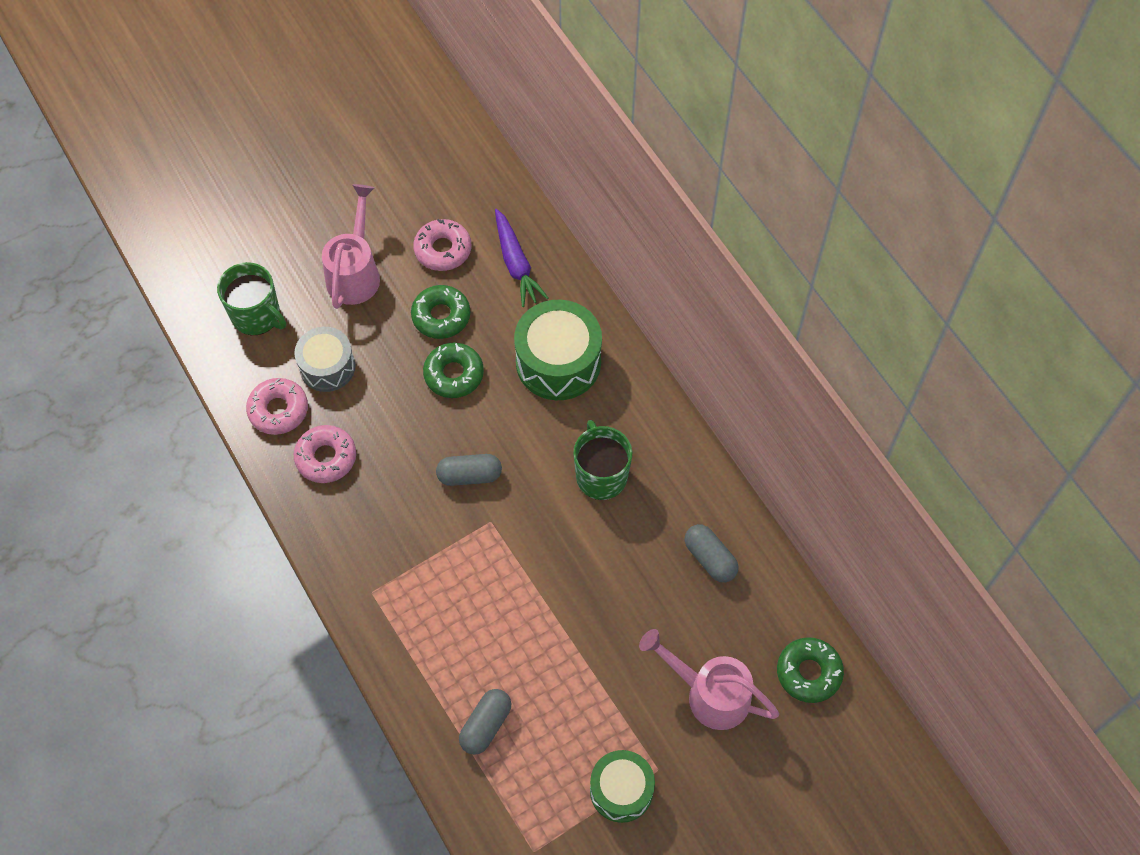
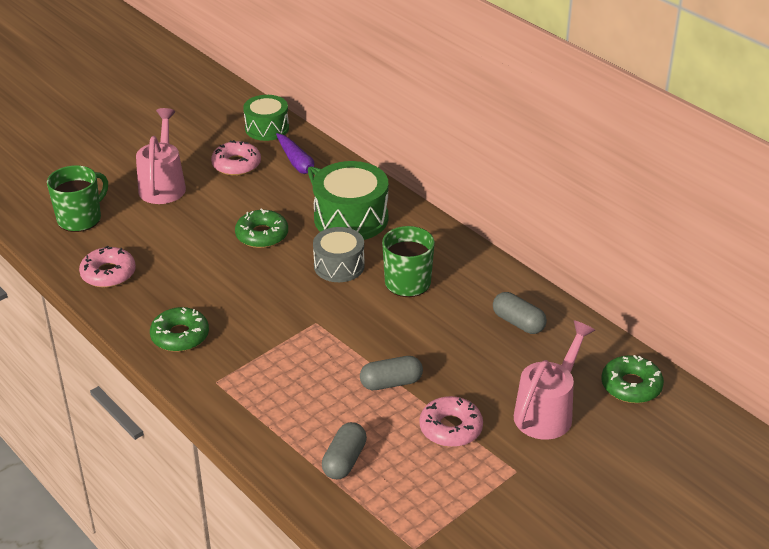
camera: 10 degrees left, 25 degrees down
green mug [217,262,286,335] -> green mug turned 75 degrees counterclockwise [47,165,108,232]
grey drum [294,327,356,392] -> grey drum moved to [313,227,365,282]
pink donut [294,425,356,483] -> pink donut moved to [419,396,483,447]
green donut [411,285,470,339] -> green donut moved to [150,307,209,352]
grey capsule [436,454,502,486] -> grey capsule moved to [360,356,423,390]
green drum [590,750,655,823] -> green drum moved to [243,95,289,141]
pink watering can [639,629,779,730] -> pink watering can turned 105 degrees clockwise [514,321,595,440]

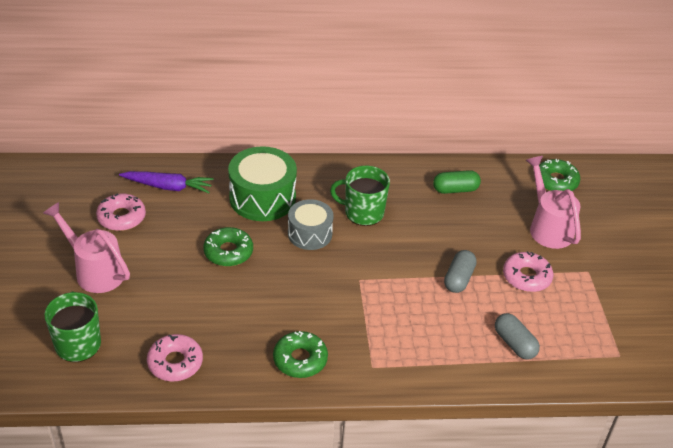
camera: 55 degrees left, 5 degrees up
green drum [243,95,289,141] -> none
grey capsule [493,292,547,334] -> green capsule [433,170,481,194]

